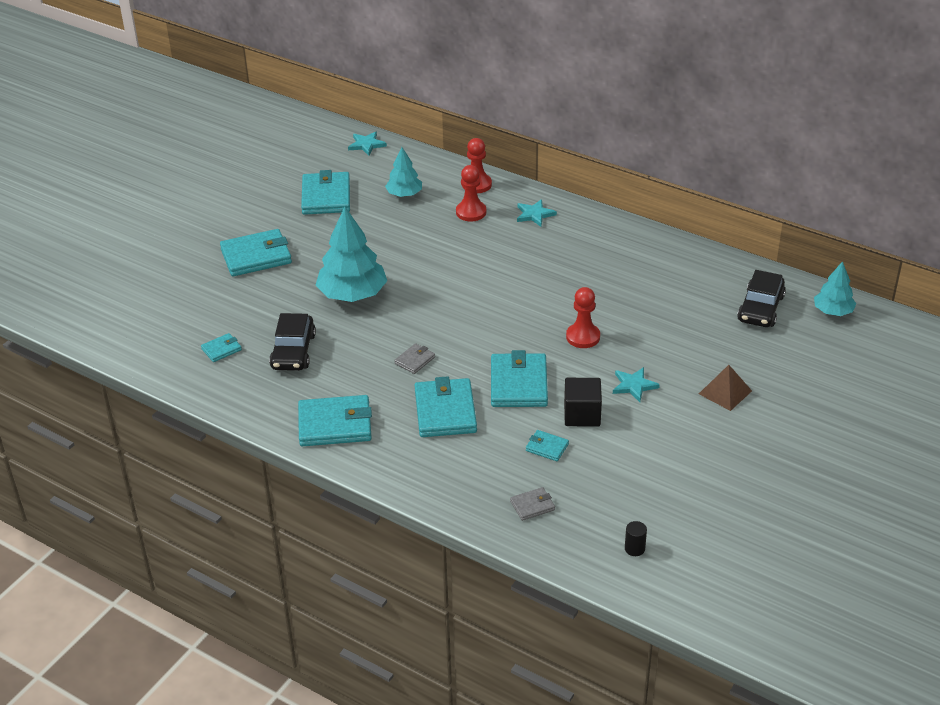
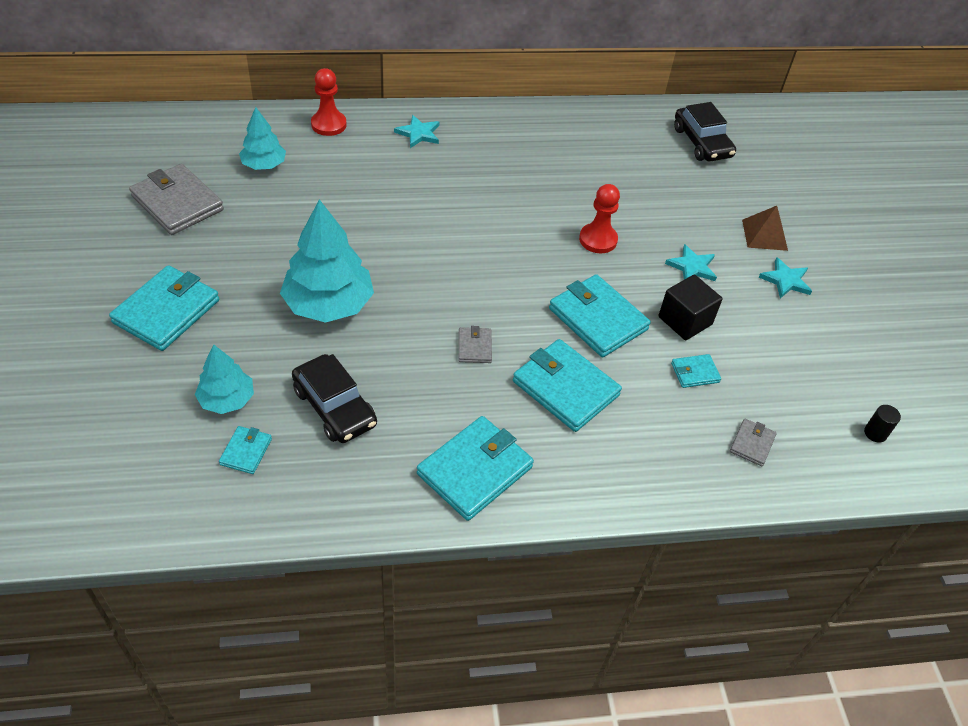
camera: 45 degrees left, 10 degrees up
turquoise wallet [301,170,350,215] -> grey wallet [129,164,224,235]
turquoise star [348,131,387,156] -> turquoise star moved to [759,257,812,298]
red pawn [456,165,486,222] -> none
turquoise tree [814,261,856,316] -> turquoise tree moved to [195,344,254,414]

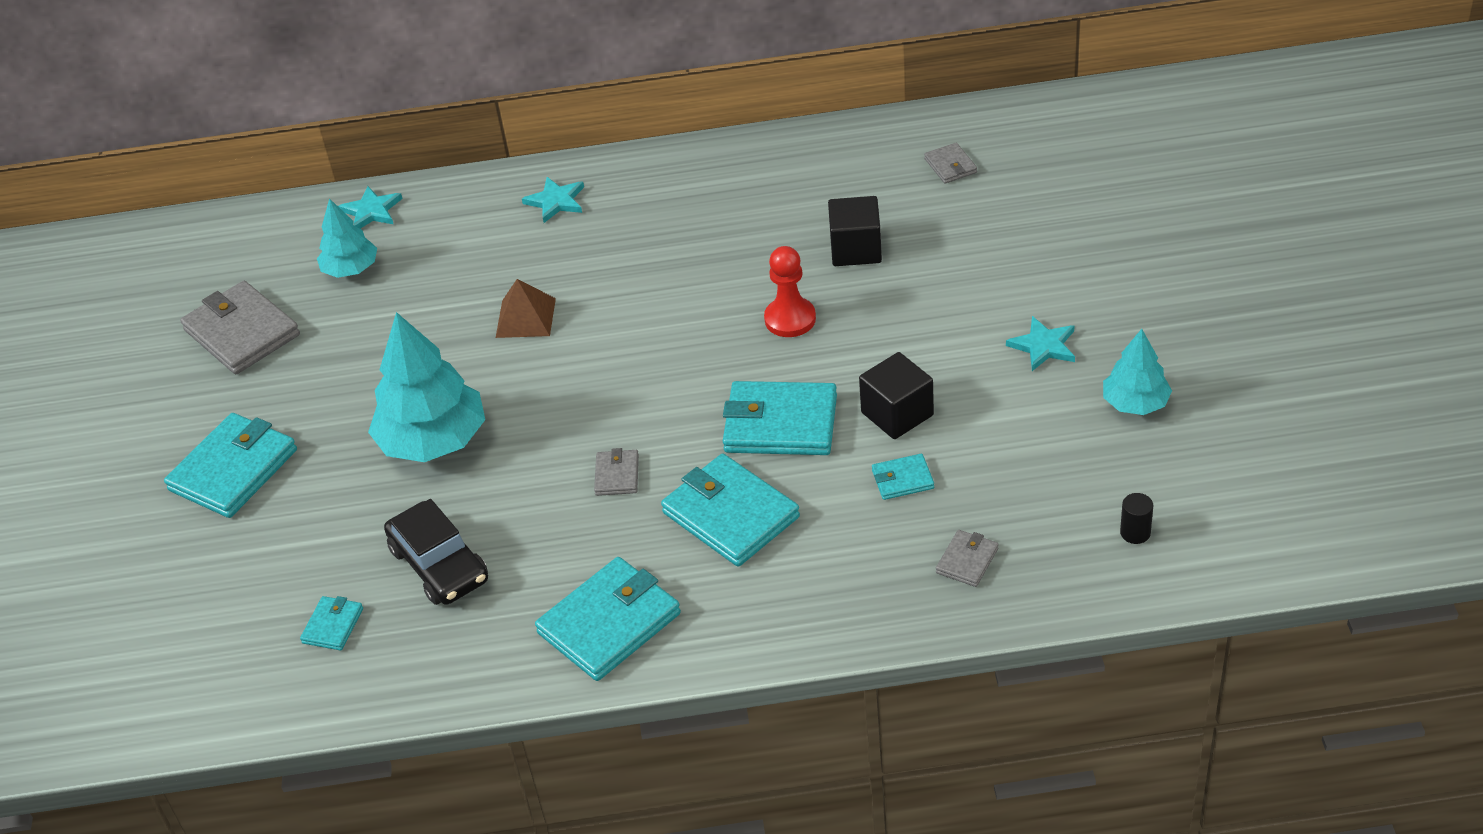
camera: 10 degrees right, 5 degrees down
turquoise tree [195,344,254,414] -> turquoise tree moved to [1103,329,1172,415]
red pawn [311,68,347,136] -> none
turquoise wallet [549,274,651,357] -> turquoise wallet turned 45 degrees counterclockwise [723,381,837,455]
turquoise star [665,244,717,281] -> turquoise star moved to [338,186,402,229]
black car [674,102,736,162] -> grey wallet [924,143,977,184]
brown pyramid [742,206,788,251] -> brown pyramid moved to [496,279,556,338]
none -> black cube [828,196,882,266]

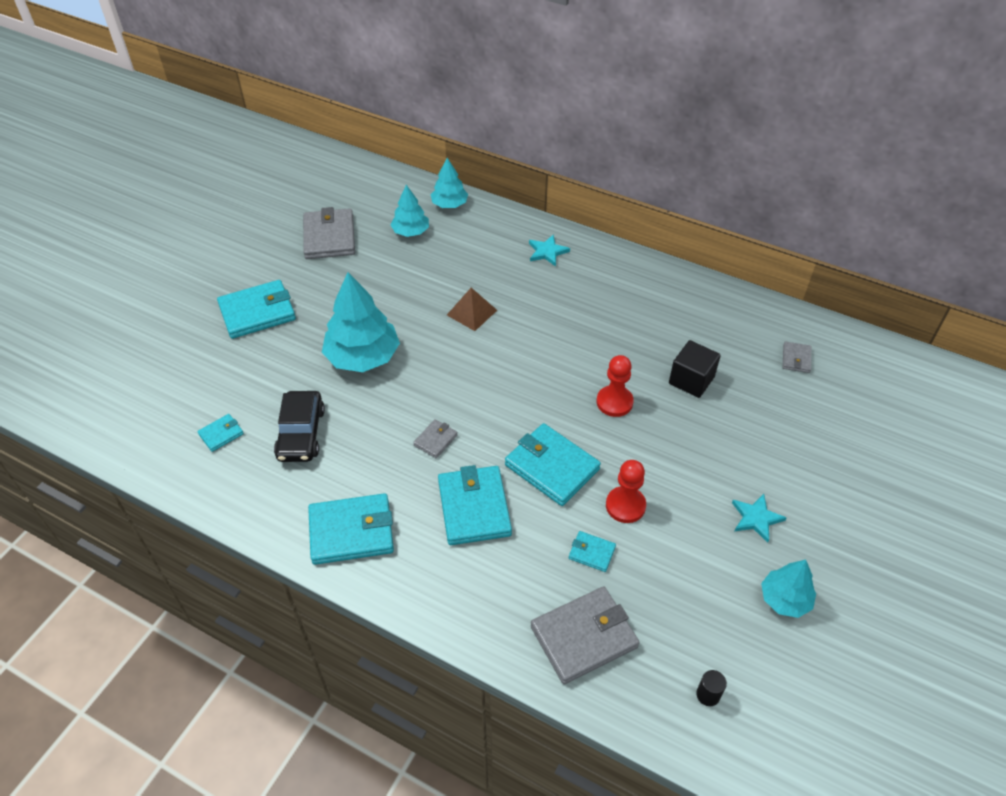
camera: 30 degrees right, 5 degrees up
turquoise star [338,186,402,229] -> turquoise tree [431,158,468,208]
black cube [859,352,934,439] -> red pawn [606,460,646,523]
grey wallet [936,530,999,587] -> grey wallet [531,586,640,685], size x2.05

